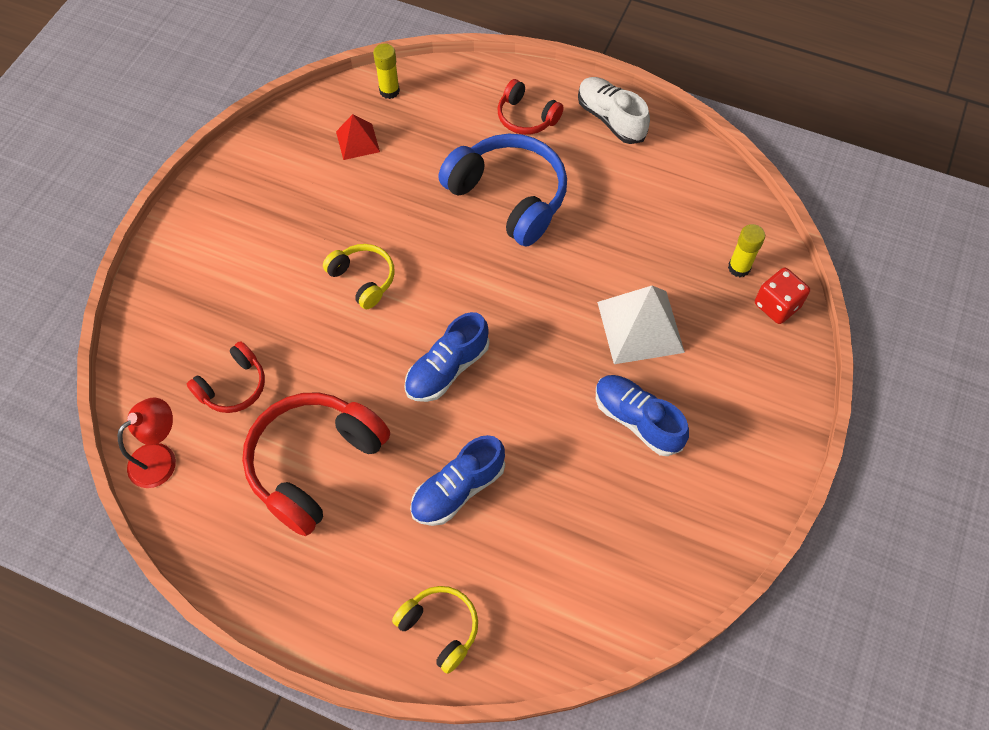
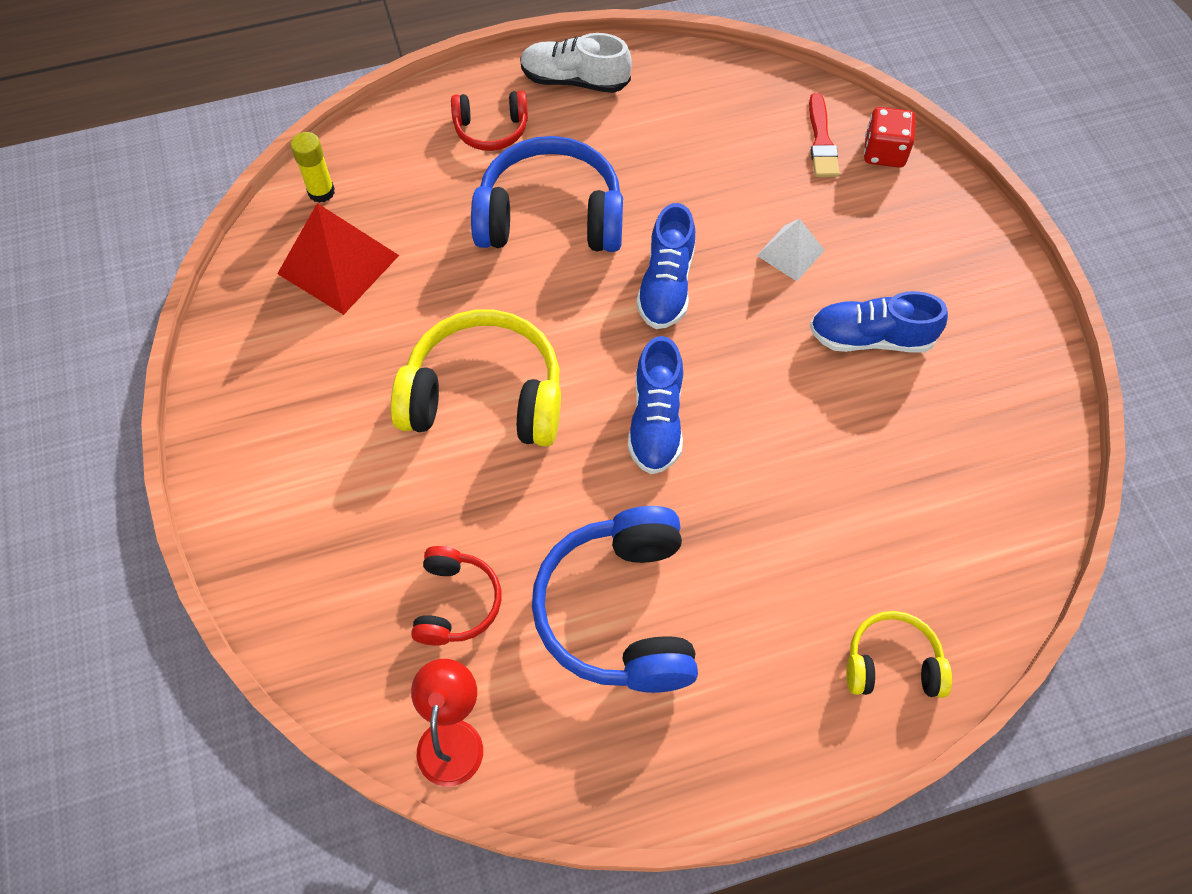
camera: 40 degrees left, 0 degrees up
red headphones [242,392,390,536] -> blue headphones [532,506,698,693]
yellow headphones [323,244,395,309] -> yellow headphones [391,309,561,447], size x1.84
red pyramid [336,114,380,160] -> red pyramid [277,203,399,315], size x1.75
blue shoe [410,435,505,526] -> blue shoe moved to [636,203,695,329]
white pyramid [597,286,685,364] -> white pyramid [757,219,825,281], size x0.57
yellow glue stick [728,224,765,277] -> red brush [809,93,840,177]

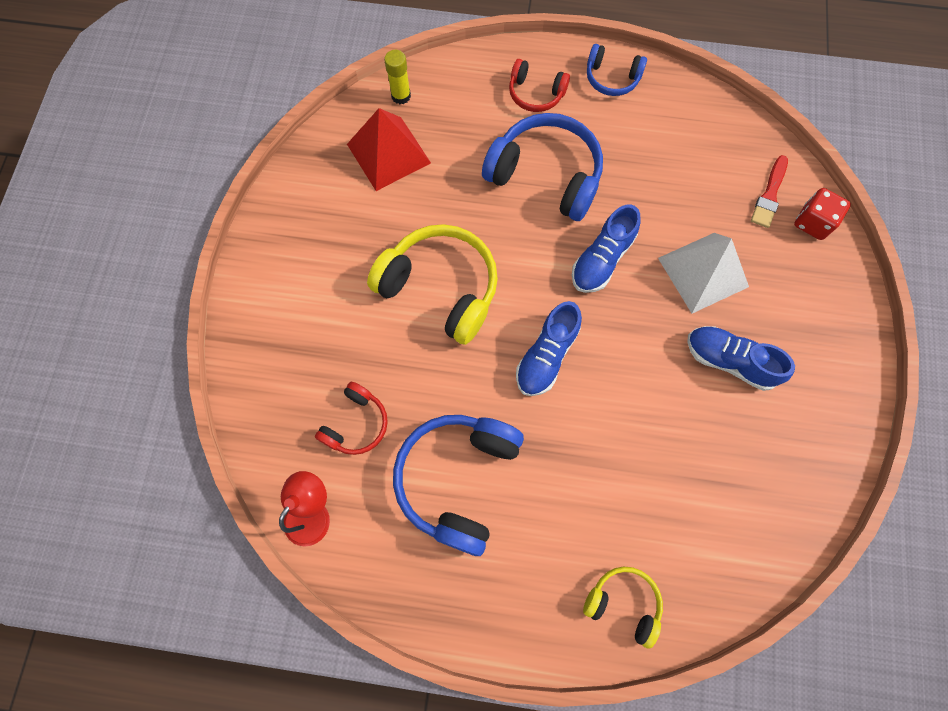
camera: 25 degrees right, 10 degrees up
white shoe [520,33,632,93] -> blue headphones [587,44,647,96]
white pyramid [757,219,825,281] -> white pyramid [658,233,749,313], size x1.75

